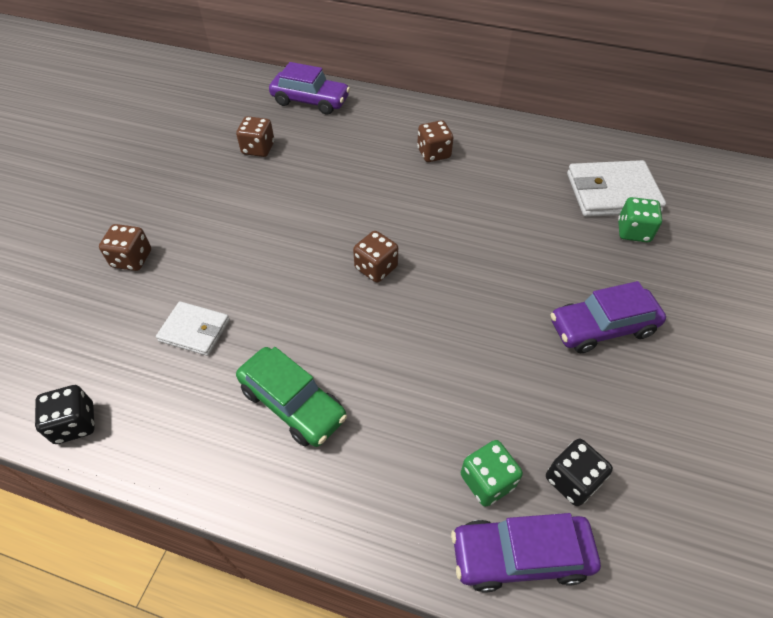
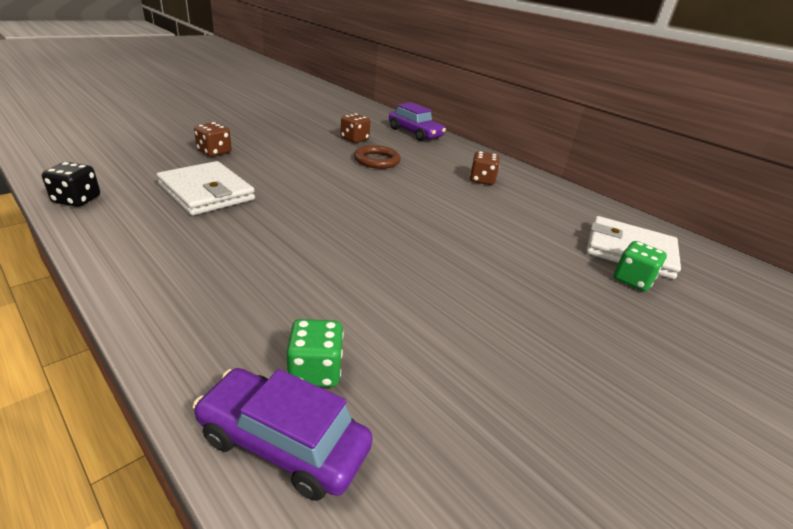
camera: 25 degrees right, 20 degrees down
white wallet [156,301,230,356] -> white wallet [157,161,255,216], size x1.68
green car [236,347,347,447] -> none
brown dice [353,231,398,283] -> none
black dice [546,439,613,506] -> none
purple car [550,281,666,353] -> none
none -> brown ring [354,145,401,169]

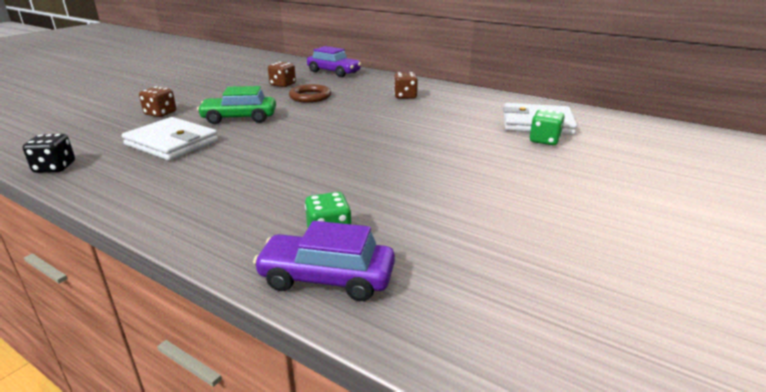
camera: 10 degrees left, 5 degrees down
none -> green car [197,86,276,124]

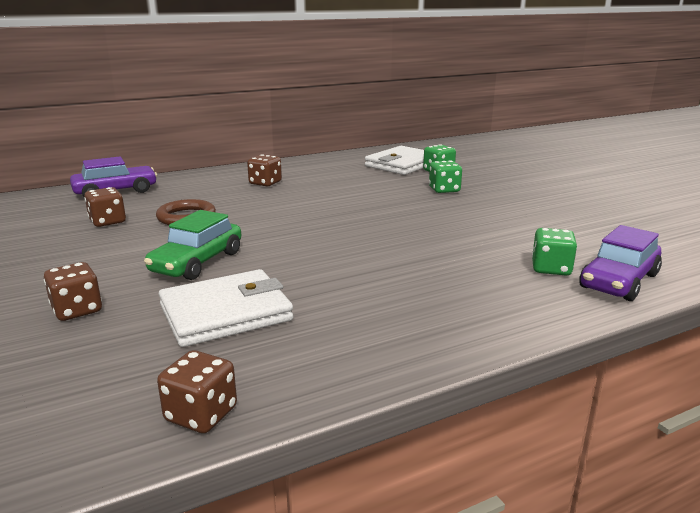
camera: 60 degrees left, 5 degrees down
black dice [23,134,75,173] -> brown dice [157,350,237,433]
none -> green dice [429,160,462,193]

